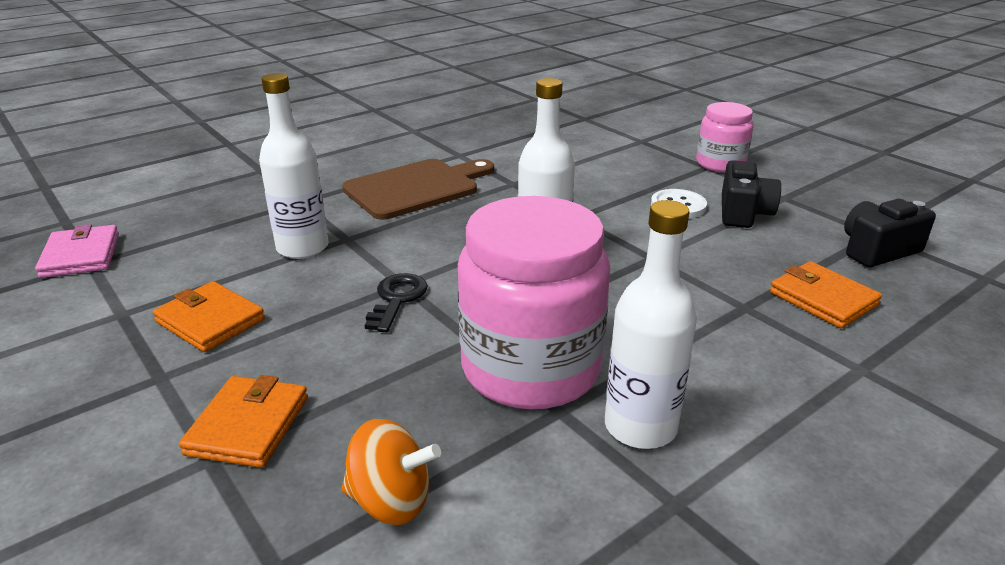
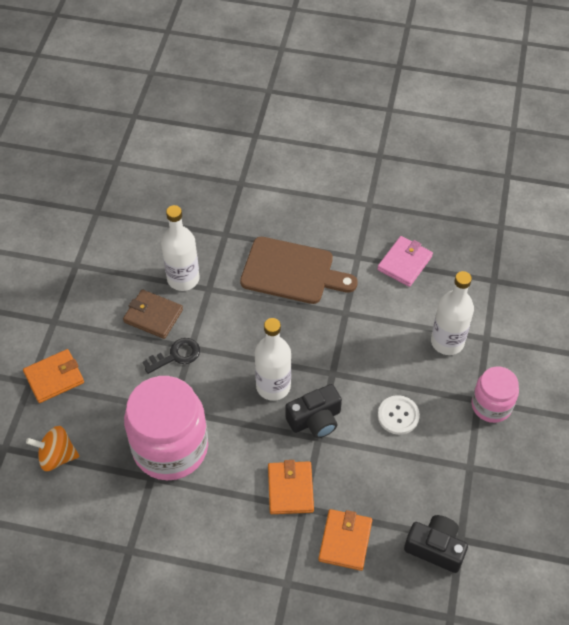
camera: 50 degrees right, 25 degrees up
pink wallet [35,224,119,278] -> pink wallet moved to [377,236,433,287]
orange wallet [153,281,265,352] -> orange wallet moved to [268,460,314,514]
orange spinning top [341,419,441,525] -> orange spinning top turned 120 degrees clockwise [26,426,80,471]
white bottle [605,200,697,449] -> white bottle moved to [431,271,474,355]
black camera [722,160,781,228] -> black camera moved to [286,384,342,438]
none -> brown wallet [123,290,183,339]

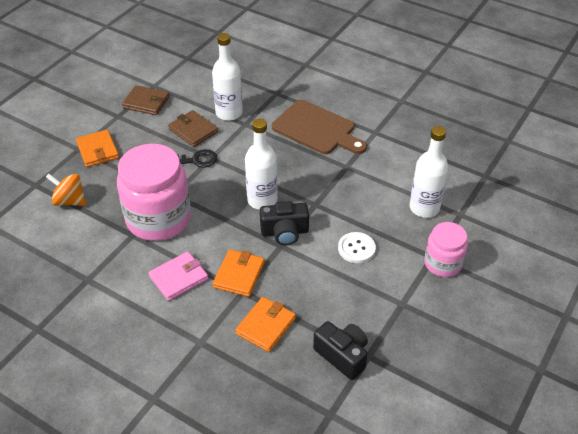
camera: 20 degrees right, 10 degrees down
orange wallet [23,349,84,403] -> orange wallet turned 75 degrees clockwise [76,130,119,167]
pink wallet [377,236,433,287] -> pink wallet moved to [148,251,208,301]
none -> brown wallet [122,85,170,115]

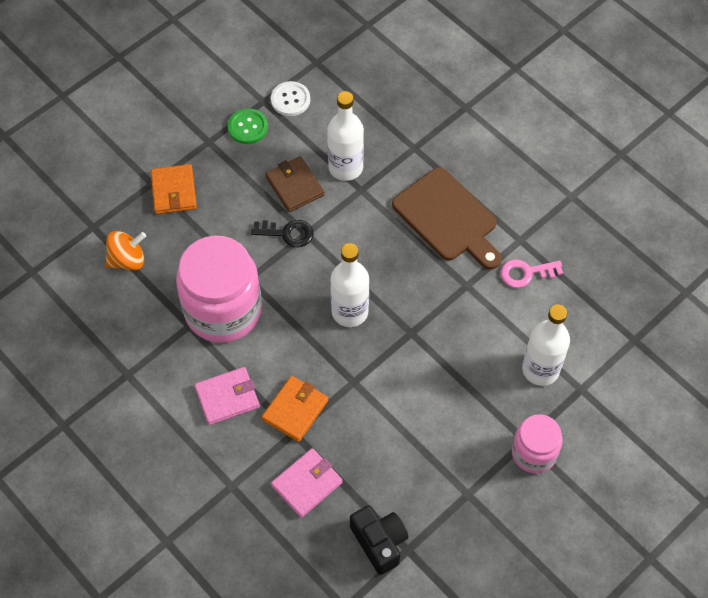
camera: 15 degrees right, 15 degrees up
orange spinning top [46,174,86,206] -> orange spinning top turned 120 degrees clockwise [105,231,146,270]
brown wallet [122,85,170,115] -> green button [228,109,268,144]
orange wallet [235,297,296,352] -> pink wallet [271,448,342,518]
black camera [260,201,309,245] -> none
white button [338,232,376,263] -> white button moved to [271,81,310,116]
none -> pink key [500,259,563,288]

